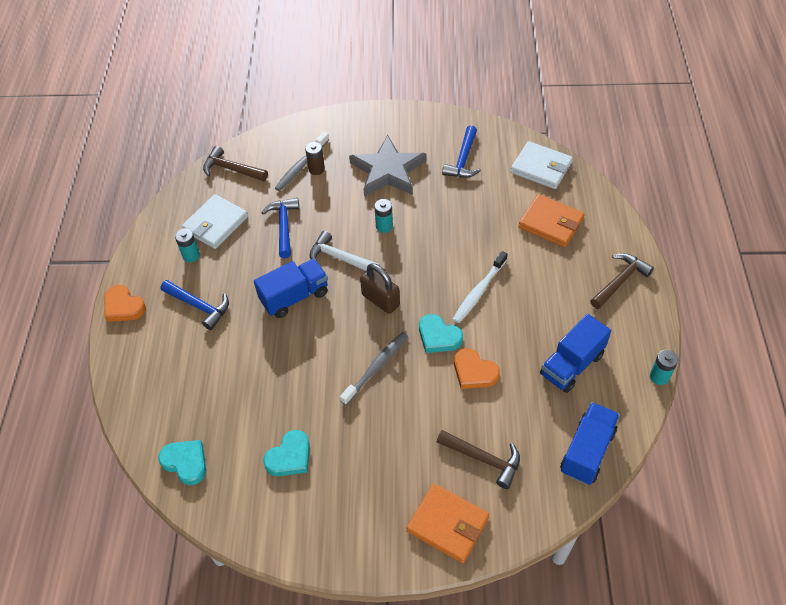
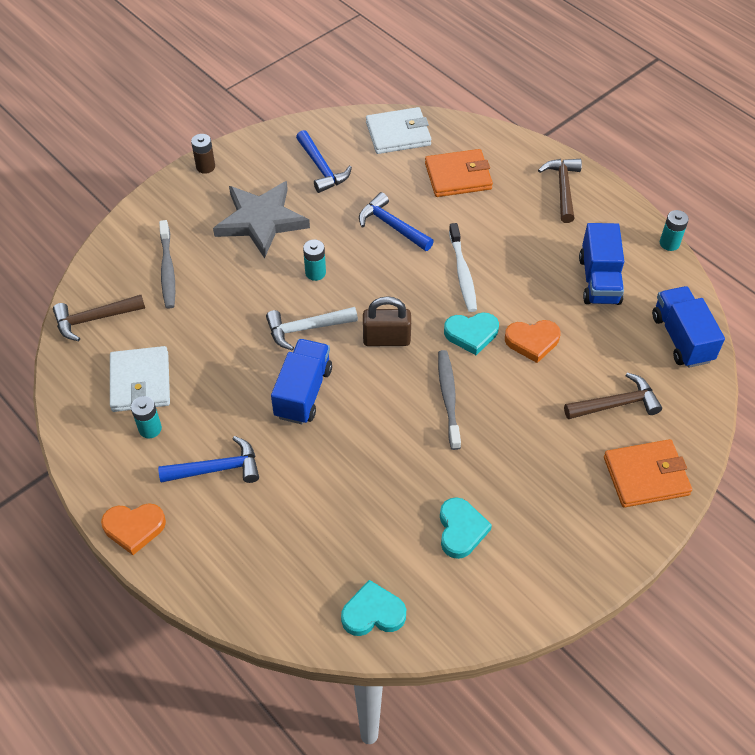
camera: 45 degrees left, 0 degrees up
blue hammer [261,198,299,258] -> blue hammer moved to [359,192,434,251]
brown battery [305,142,325,175] -> brown battery moved to [191,134,215,174]

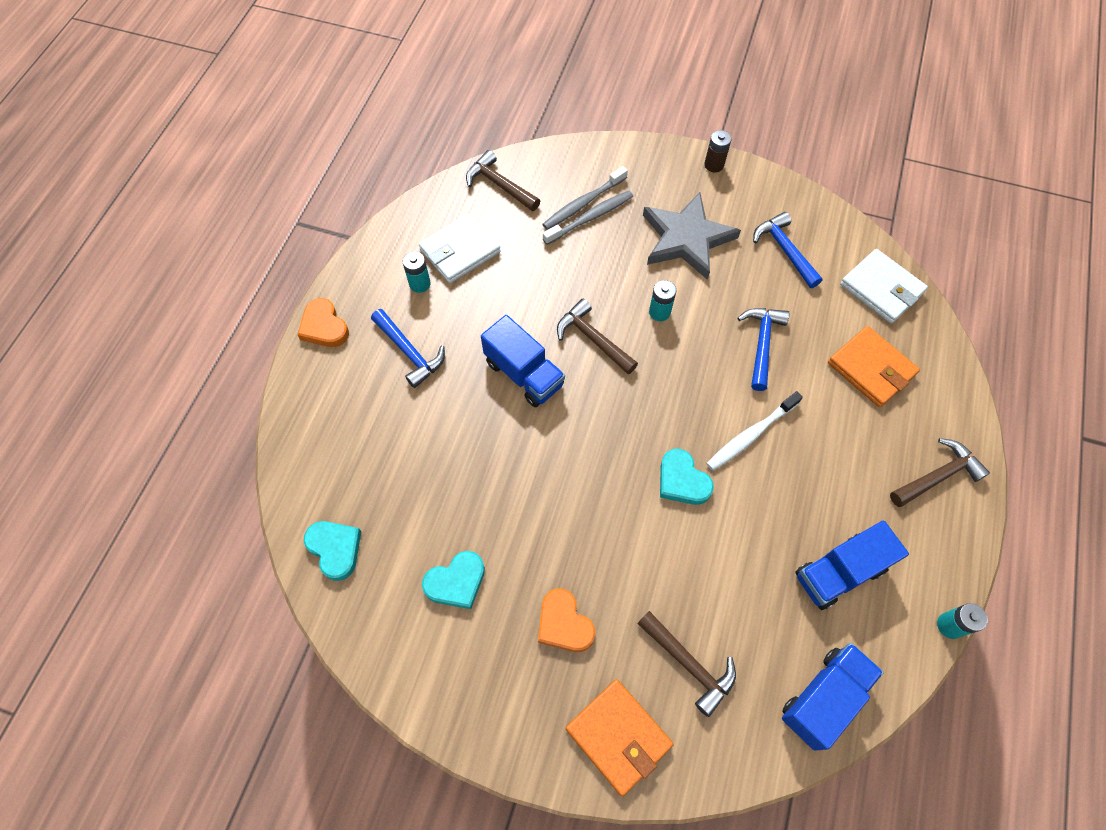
camera: 60 degrees right, 10 degrees up
white hammer [266,307,358,351] -> brown hammer [557,299,638,374]
blue truck [271,339,332,424] -> blue truck turned 60 degrees clockwise [481,315,565,407]
blue hammer [296,130,352,193] -> blue hammer turned 120 degrees clockwise [753,212,823,288]
brown padlock [363,296,411,346] -> none
grey toothbrush [438,350,461,450] -> grey toothbrush moved to [543,191,633,245]
orange heart [505,320,561,363] -> orange heart moved to [538,588,595,652]

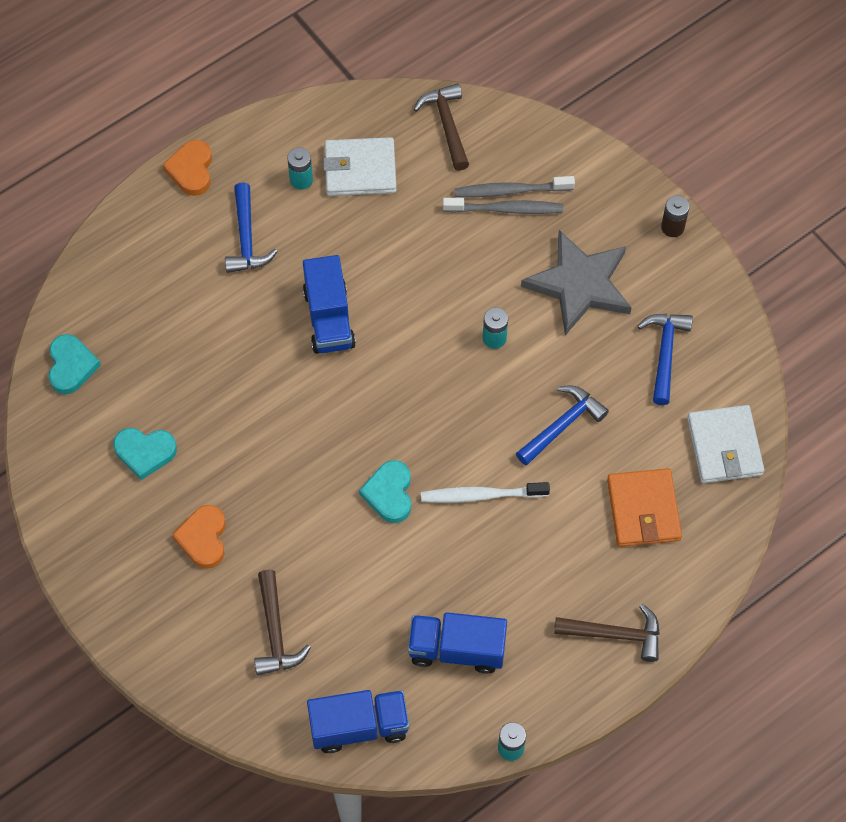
camera: 35 degrees right, 0 degrees up
brown hammer [557,299,638,374] -> none
orange wallet [566,679,674,796] -> none

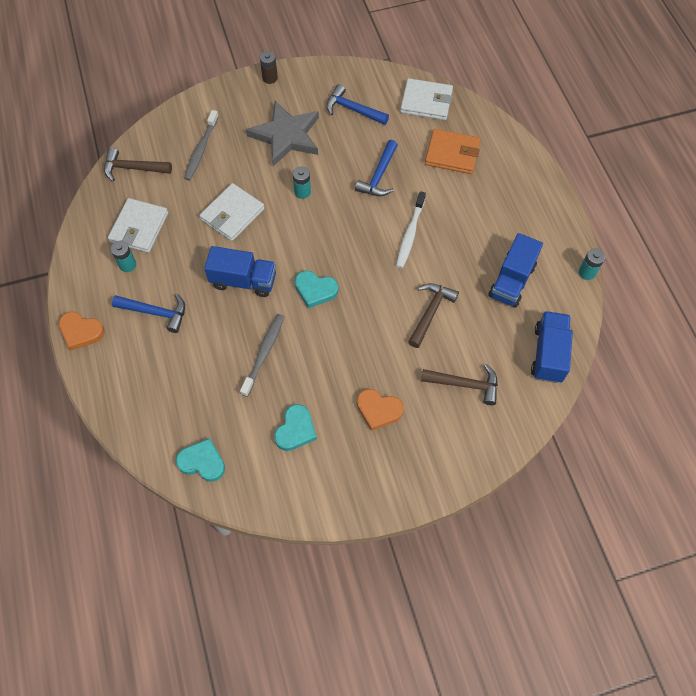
camera: 70 degrees left, 0 degrees up
turquoise heart [359,460,411,523] -> turquoise heart moved to [295,271,338,308]
grey toothbrush [443,198,563,214] -> grey toothbrush moved to [240,314,285,397]
blue hammer [516,385,609,465] -> blue hammer turned 135 degrees counterclockwise [355,140,398,196]
brown hammer [554,604,660,662] -> brown hammer moved to [408,283,459,348]
none -> white wallet [199,183,265,241]

